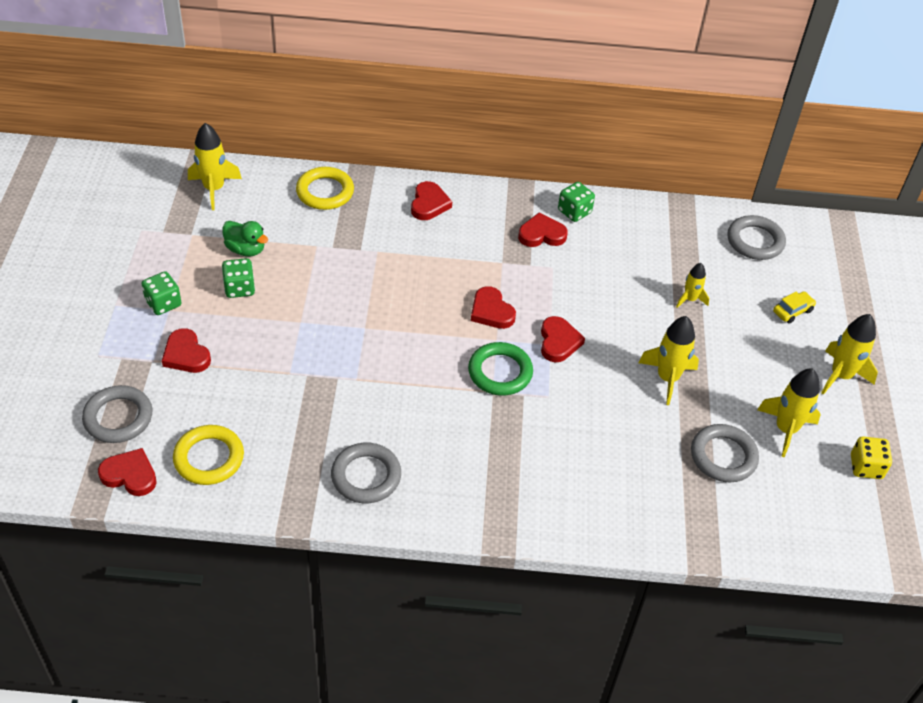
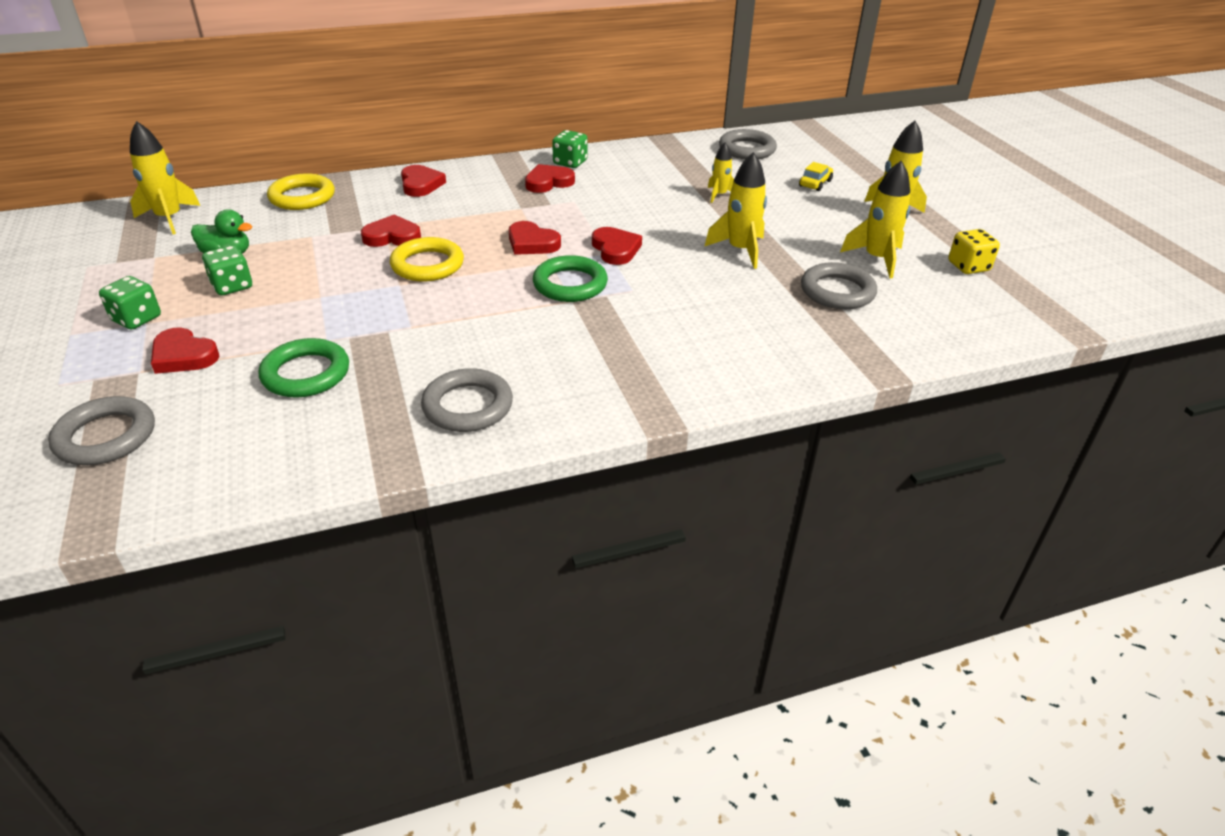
camera: 20 degrees left, 10 degrees down
red heart [98,448,157,496] -> red heart moved to [361,215,421,247]
yellow ring [173,425,244,485] -> yellow ring moved to [390,237,464,281]
none -> green ring [259,338,349,398]

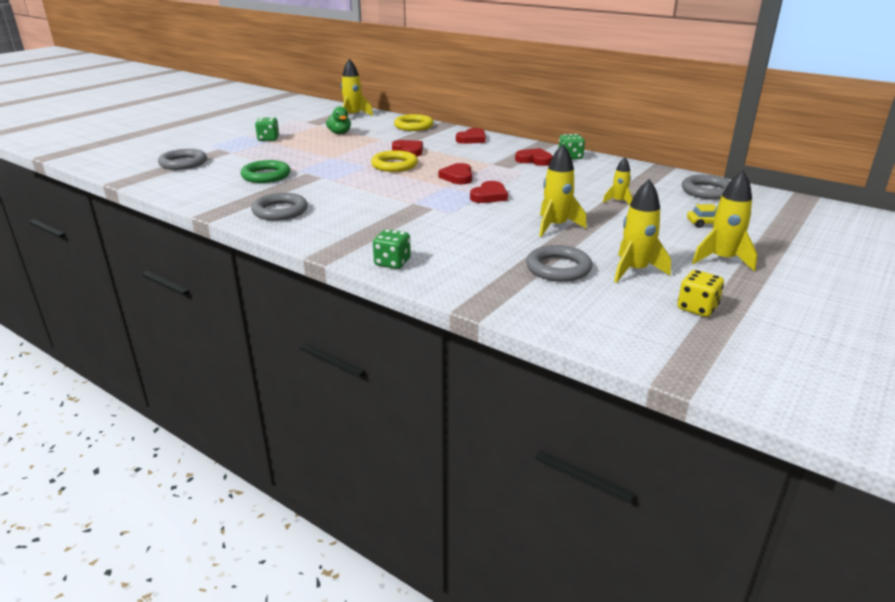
camera: 55 degrees right, 10 degrees down
red heart [151,327,220,374] -> none
green dice [202,245,252,295] -> green dice moved to [373,229,411,269]
green ring [533,255,608,302] -> none

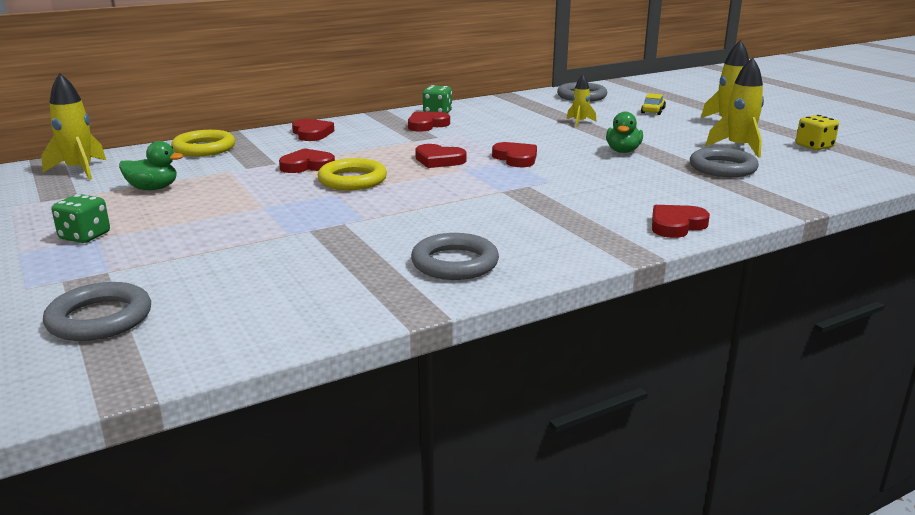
camera: 65 degrees left, 5 degrees down
green ring [240,160,290,183] -> none
green dice [373,229,411,269] -> red heart [652,205,710,238]
yellow rocket [539,144,586,237] -> green duck [606,112,643,153]

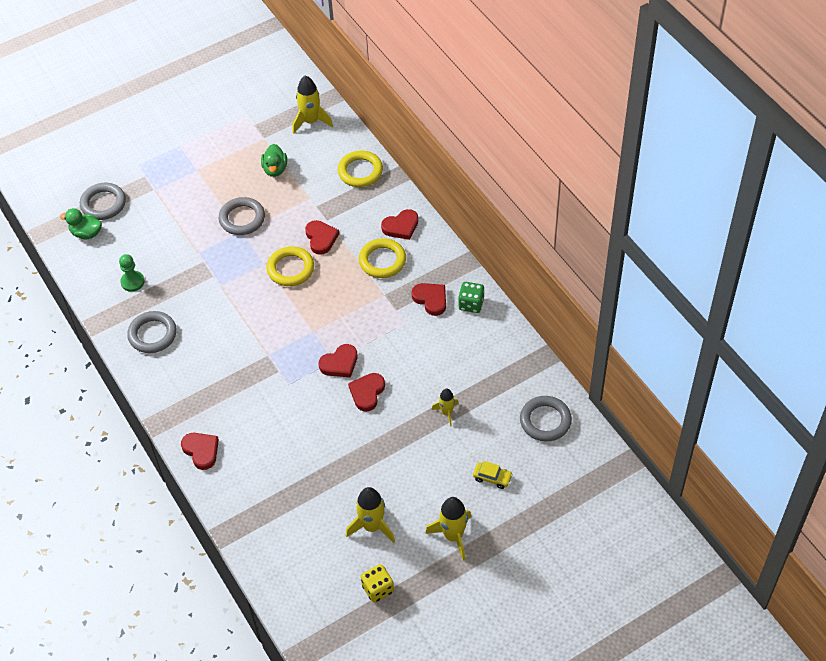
camera: 90 degrees right, 30 degrees up
green dice [51,194,110,243] -> none
red heart [415,144,467,168] -> red heart moved to [348,373,385,412]
green duck [606,112,643,153] -> green duck moved to [60,208,102,240]
grey ring [690,147,759,177] -> grey ring moved to [219,197,265,235]
none -> green pawn [119,254,145,292]
none -> yellow ring [359,238,406,278]

